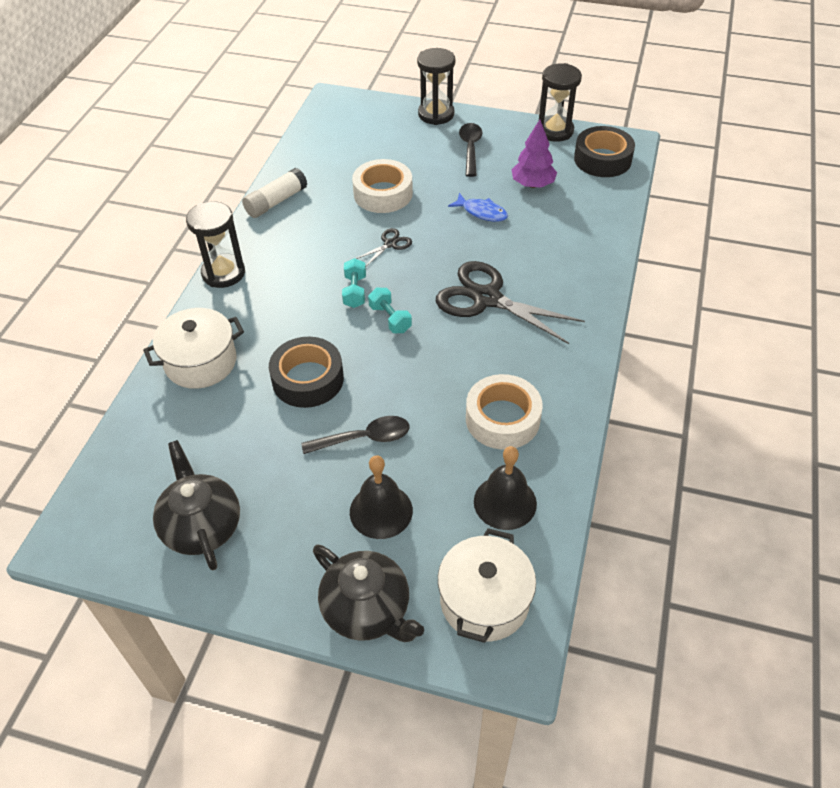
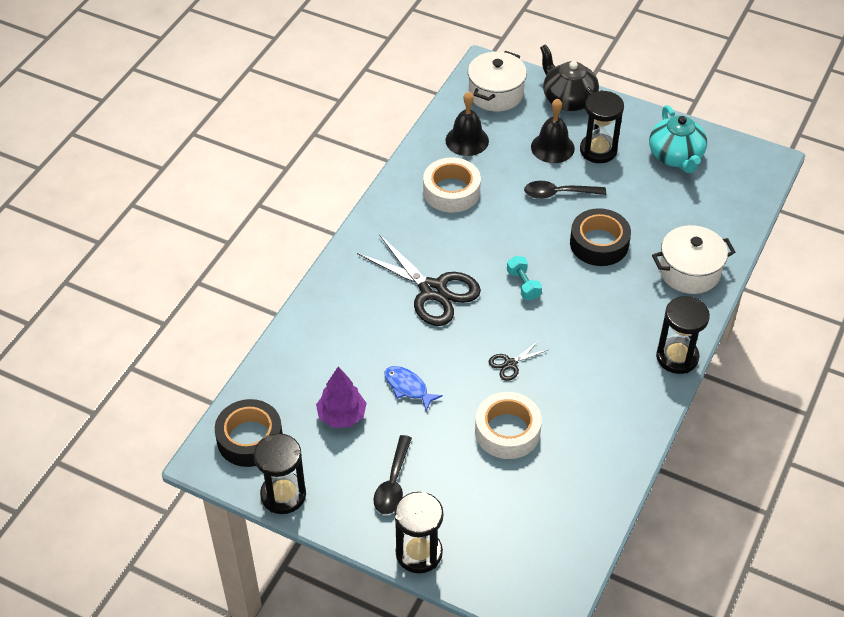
camera: 170 degrees left, 0 degrees up
black teapot [153,440,240,570] -> turquoise teapot [649,105,707,173]
white glue stick [242,168,307,218] -> none
turquoise dumbbell [342,258,366,308] -> none
none -> black hourglass [580,90,624,163]

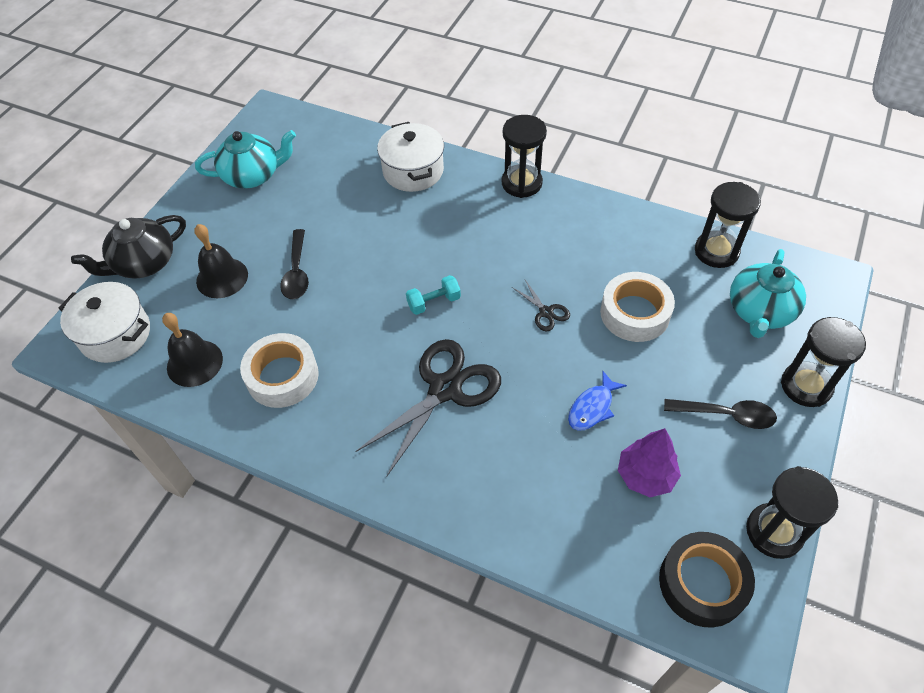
camera: 90 degrees left, 5 degrees up
black tape [570,208,631,266] -> none
black hourglass [580,90,624,163] -> black hourglass moved to [695,182,761,268]
none -> turquoise teapot [730,249,806,338]

